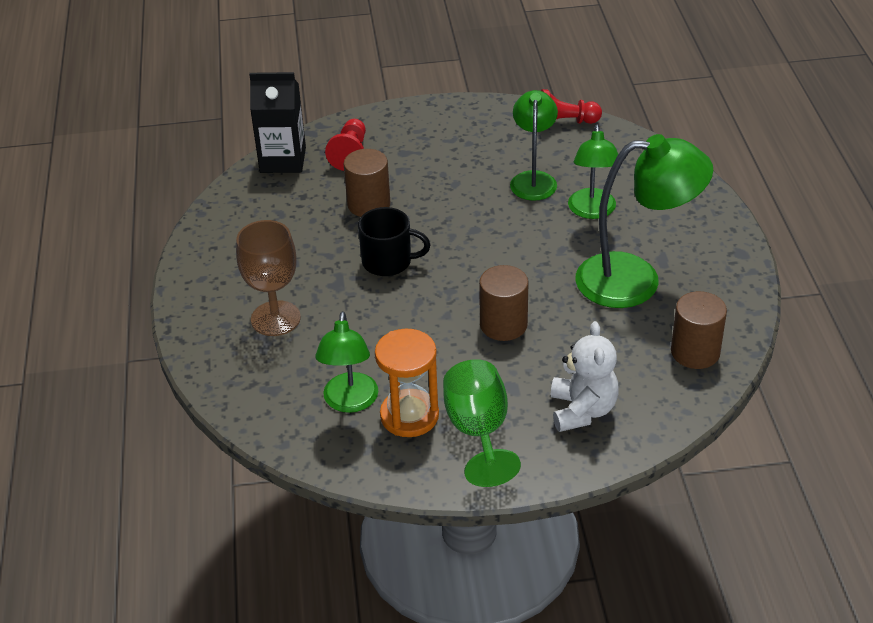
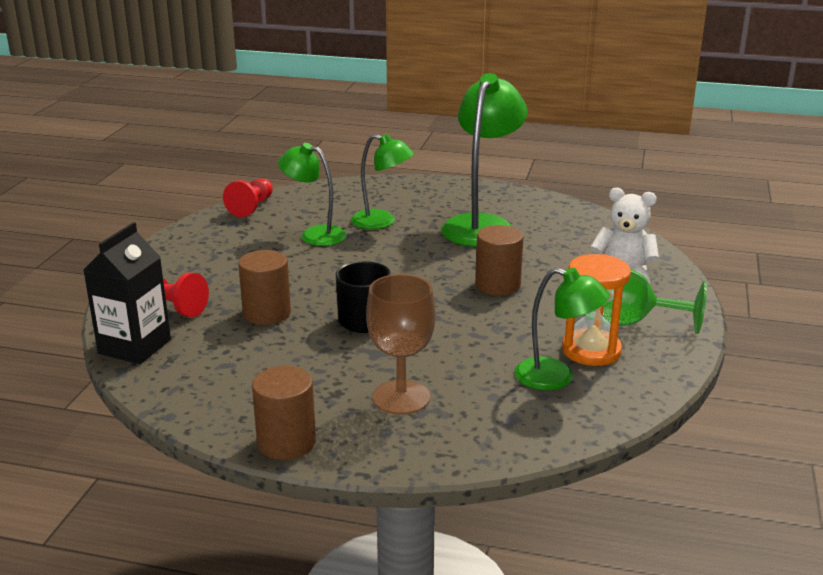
camera: 70 degrees left, 15 degrees down
brown cylinder [671,291,727,369] -> brown cylinder moved to [252,366,316,460]

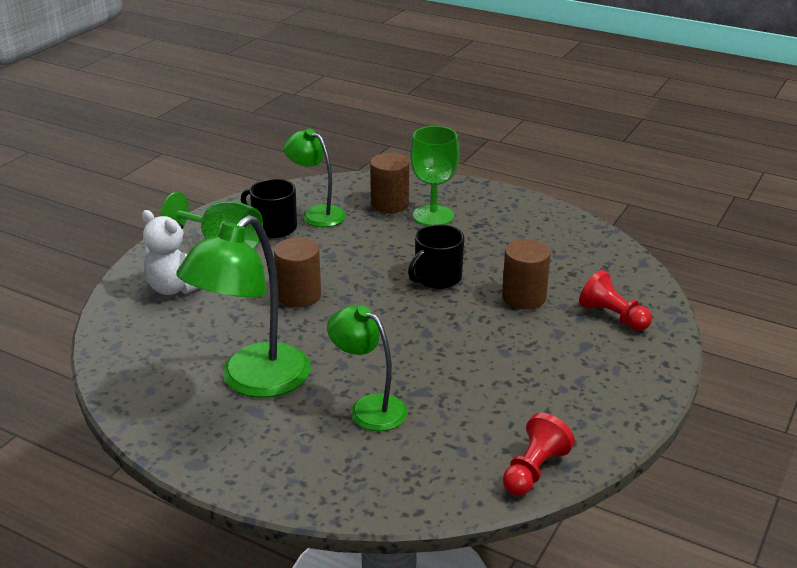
camera: 165 degrees left, 5 degrees up
black carton [84,222,171,364] -> none
brown cylinder [252,366,316,460] -> brown cylinder moved to [370,153,409,213]
green lamp [278,143,347,246] -> none
brown goblet [366,274,436,415] -> green goblet [410,126,459,226]
orange hourglass [562,254,631,366] -> black mug [241,179,297,238]

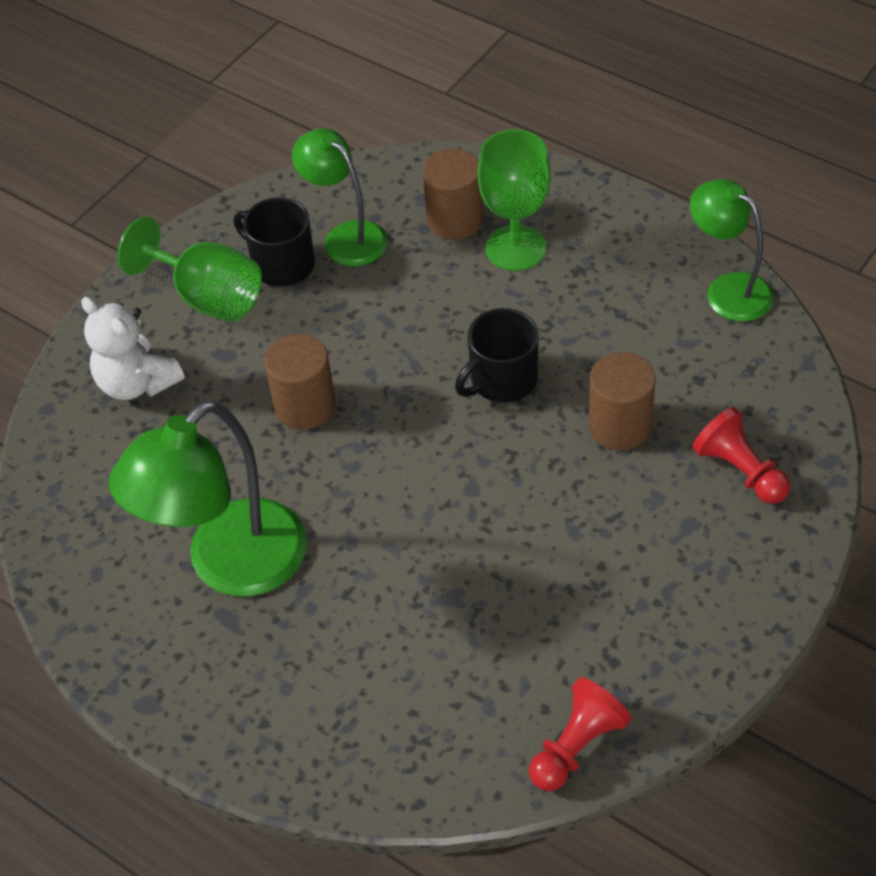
camera: 10 degrees right, 20 degrees up
green lamp [327,305,408,431] -> green lamp moved to [690,179,774,322]

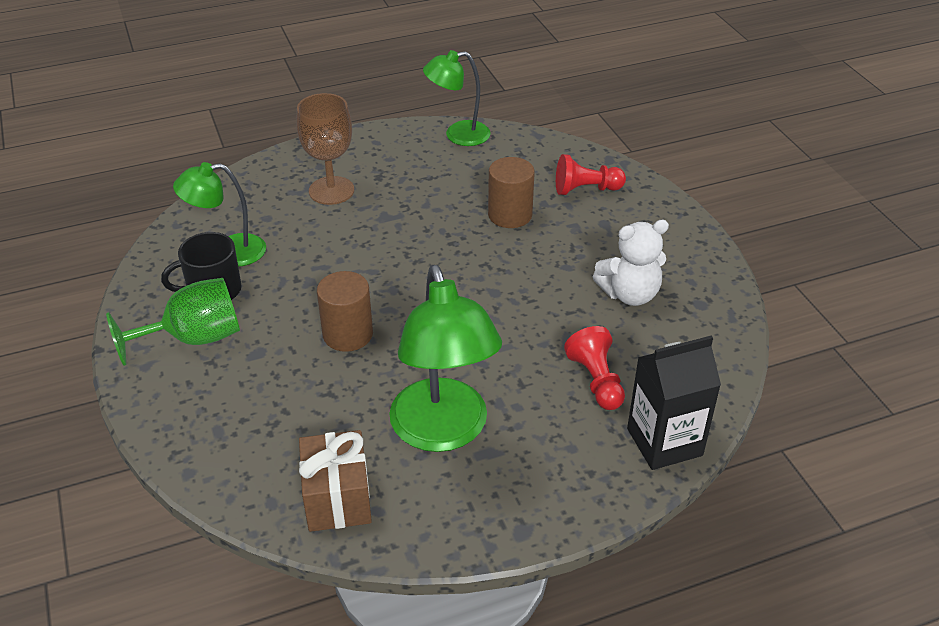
camera: 60 degrees left, 10 degrees down
white teddy bear [81,297,185,400] -> white teddy bear moved to [593,220,669,306]
brown cylinder [423,149,483,240] -> none
black mug [455,308,539,403] -> none
green goblet [477,129,551,271] -> brown goblet [296,93,354,205]
red pawn [529,677,631,791] -> red pawn moved to [564,326,625,410]
none -> brown gift [299,430,372,532]
none -> black carton [627,336,721,470]

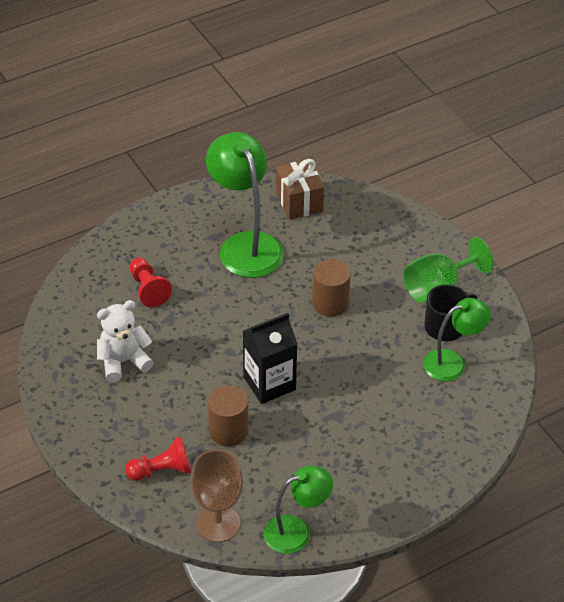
camera: 170 degrees right, 5 degrees up
brown goblet [296,93,354,205] -> brown goblet moved to [191,449,243,543]
black carton [627,336,721,470] -> black carton moved to [243,313,298,404]

